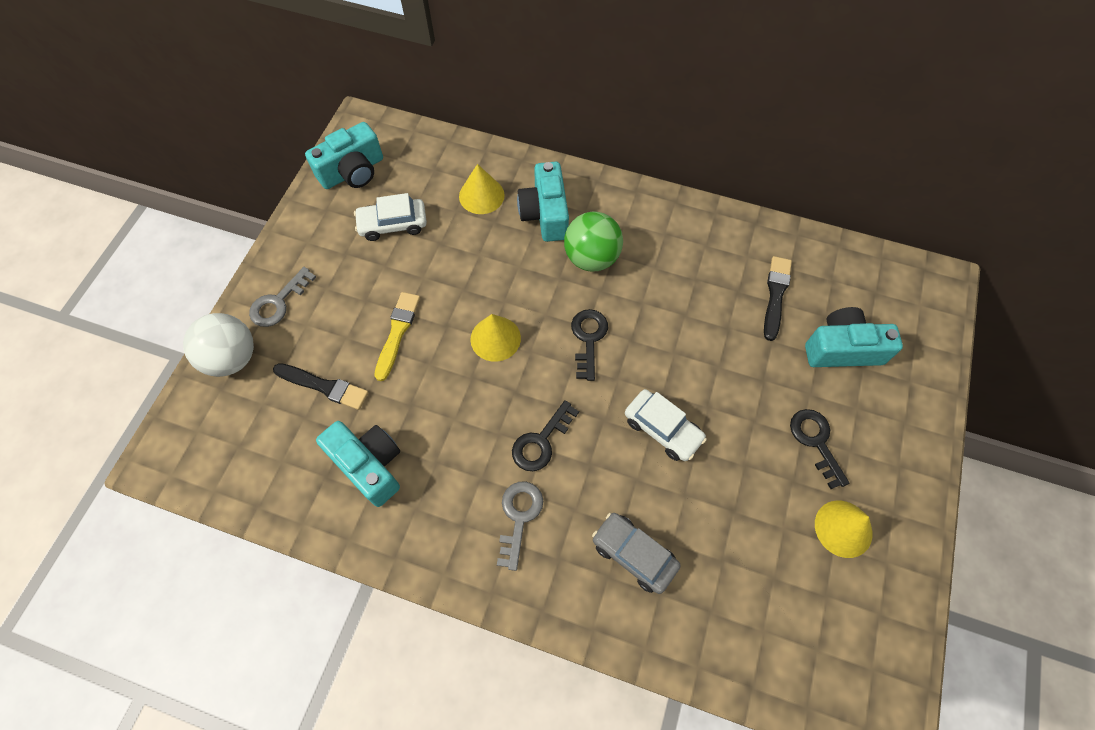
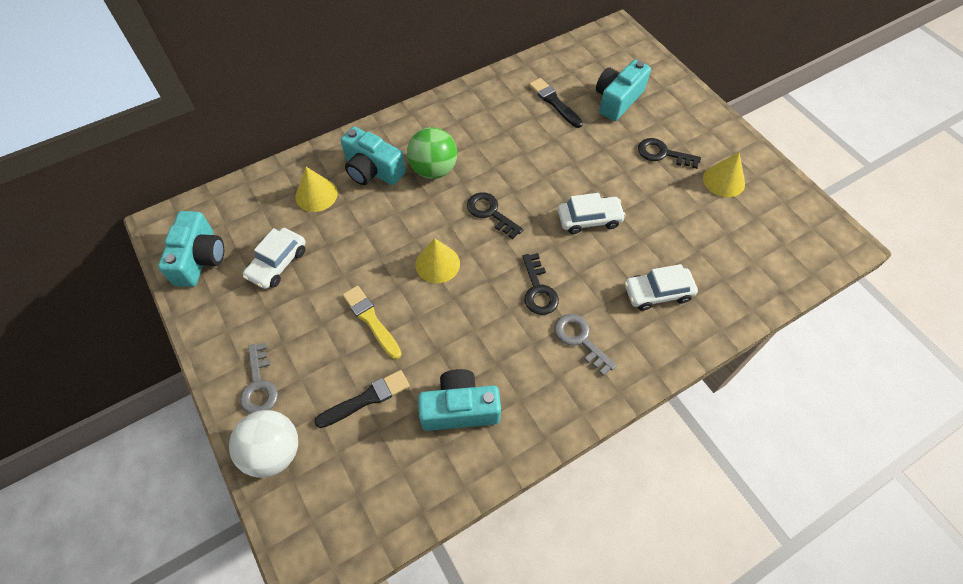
camera: 50 degrees left, 5 degrees down
grey car [592,513,681,594] -> white car [624,264,698,311]

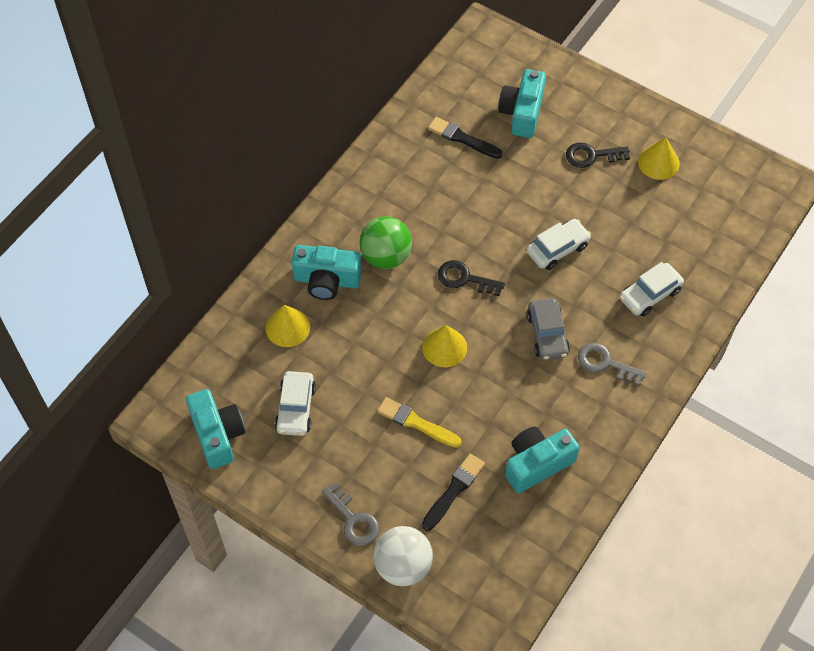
camera: 25 degrees left, 0 degrees up
black key [522,253,559,315] -> grey car [527,298,570,360]

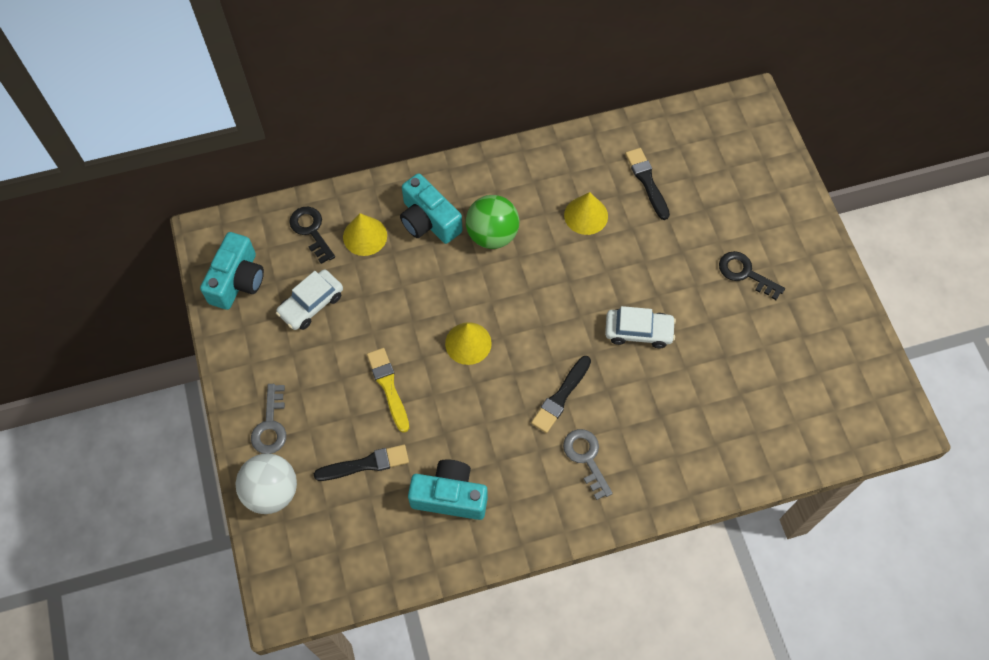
camera: 40 degrees right, 5 degrees up
black key [438,260,505,296] -> black key moved to [289,207,335,264]
turquoise camera [498,69,546,138] -> none
grey car [527,298,570,360] -> black brush [531,356,591,433]
white car [620,262,684,316] -> none
yellow cone [638,137,680,180] -> yellow cone moved to [564,192,608,235]

